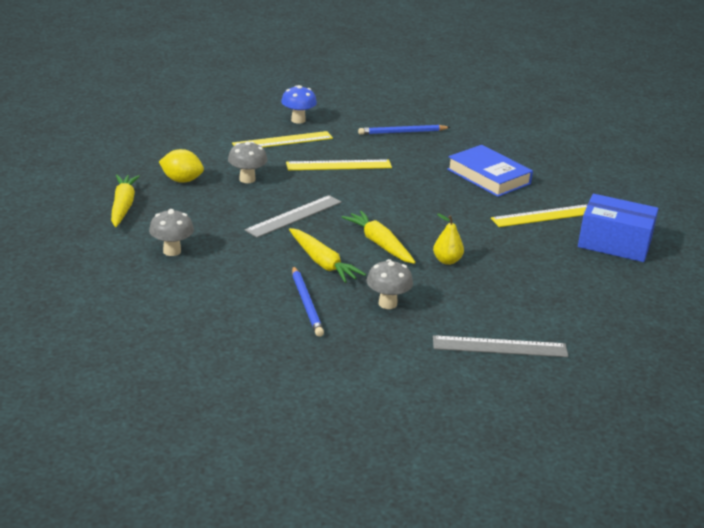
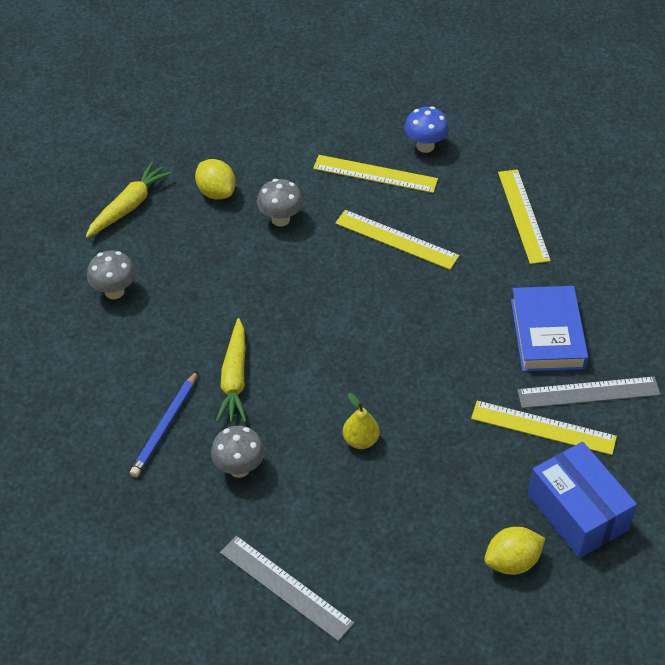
camera: 40 degrees right, 20 degrees up
grey ruler [245,195,342,238] -> grey ruler moved to [517,376,660,408]
yellow carrot [342,211,416,264] -> none
blue pencil [358,125,451,135] -> yellow ruler [498,169,551,264]
none -> yellow lemon [484,527,545,575]

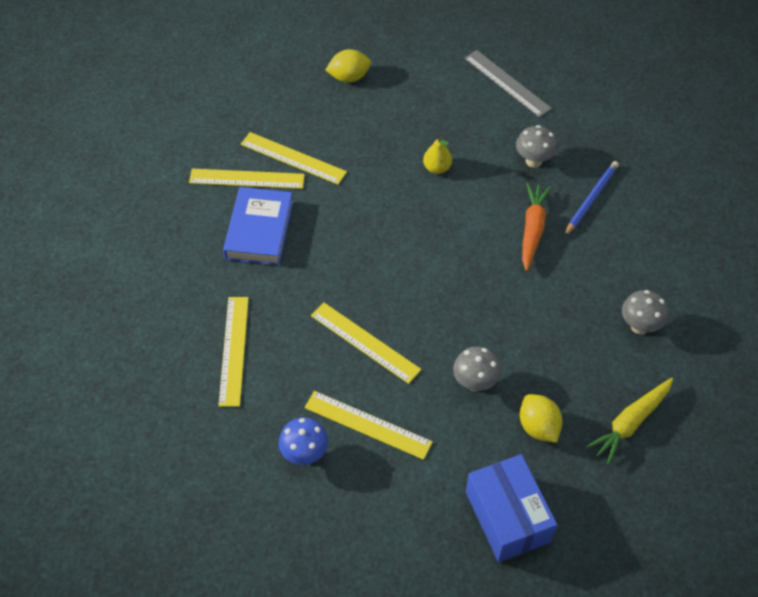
camera: 170 degrees left, 5 degrees up
yellow carrot [216,318,247,422] -> orange carrot [522,183,551,271]
grey ruler [517,376,660,408] -> yellow ruler [189,169,305,189]
blue box [528,442,637,558] -> blue box moved to [466,454,557,562]

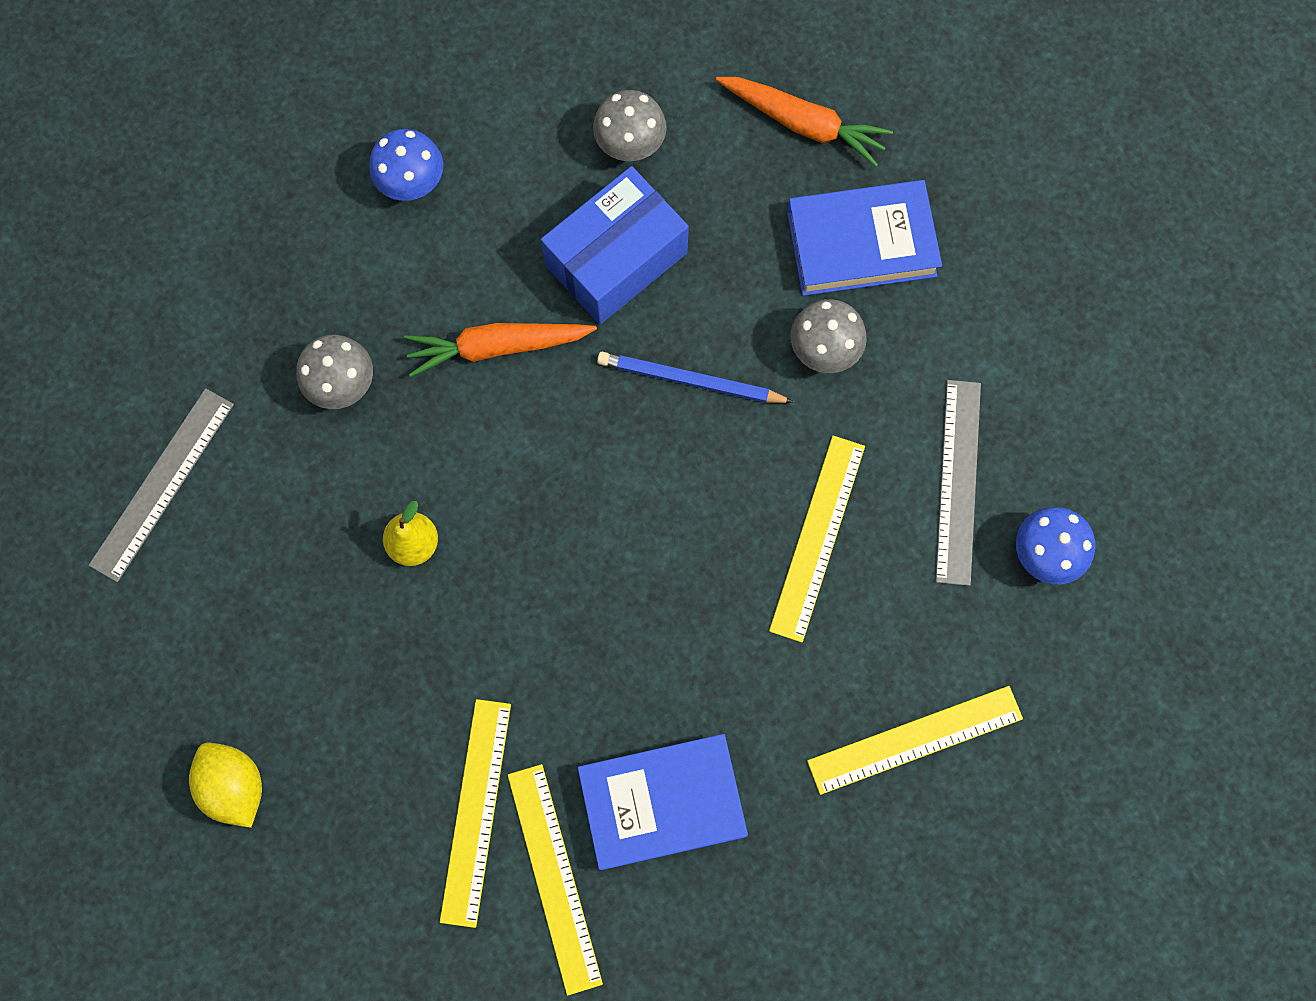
camera: 110 degrees left, 20 degrees up
yellow ruler [304,391,433,460] -> grey ruler [935,380,981,586]
blue box [466,454,557,562] -> blue box moved to [541,166,689,324]
yellow lemon [520,394,563,443] -> blue book [787,180,942,296]
blue pencil [564,161,619,237] -> blue pencil moved to [597,352,794,403]
yellow carrot [586,378,673,465] -> orange carrot [716,77,893,167]
none -> blue mushroom [369,129,443,201]

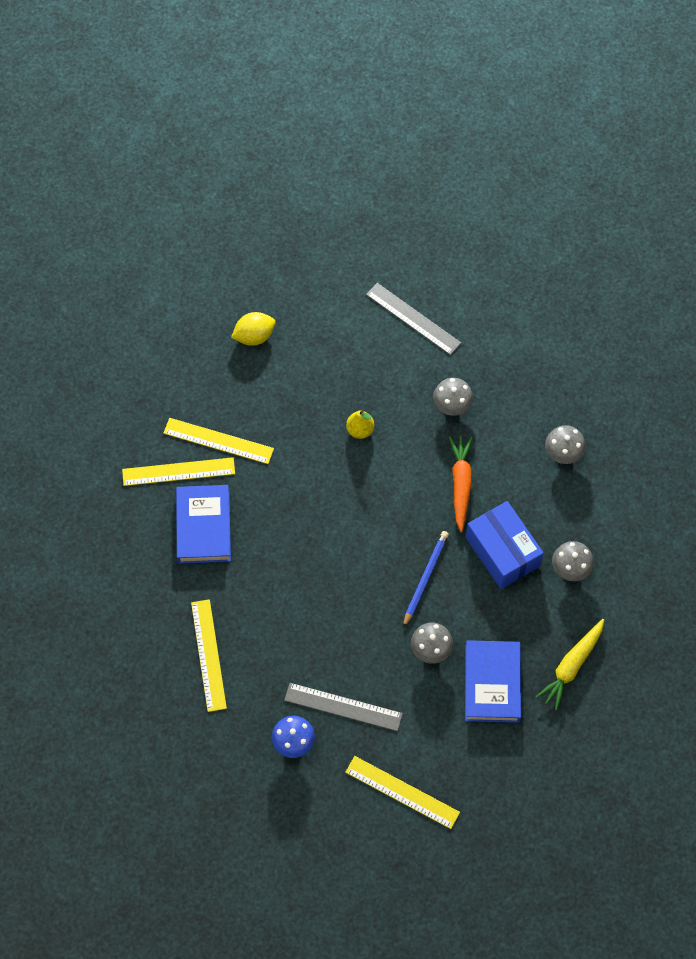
camera: 100 degrees right, 10 degrees down
blue mushroom [369,129,443,201] -> grey mushroom [545,425,586,464]
orange carrot [716,77,893,167] -> yellow carrot [536,619,604,710]
yellow ruler [769,436,865,643] -> yellow ruler moved to [345,756,460,829]

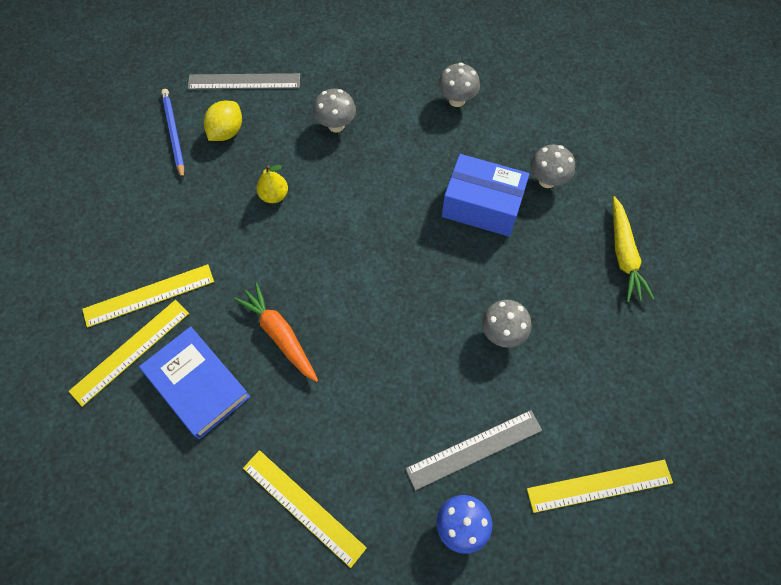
camera: 40 degrees left, 0 degrees up
yellow lemon [231,312,275,346] -> yellow lemon moved to [204,101,242,141]
blue pencil [403,531,449,628] -> blue pencil moved to [161,89,185,179]
orange carrot [449,436,473,532] -> orange carrot moved to [234,283,318,382]
blue book [465,640,521,723] -> none

